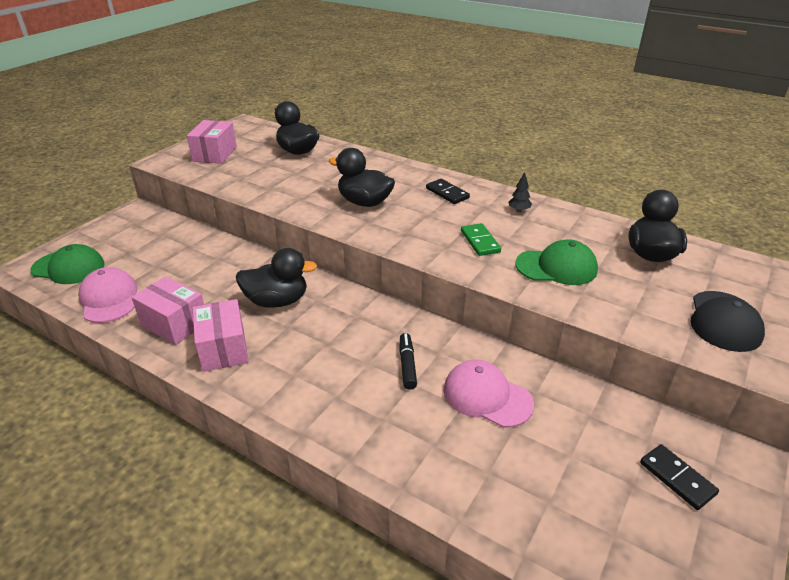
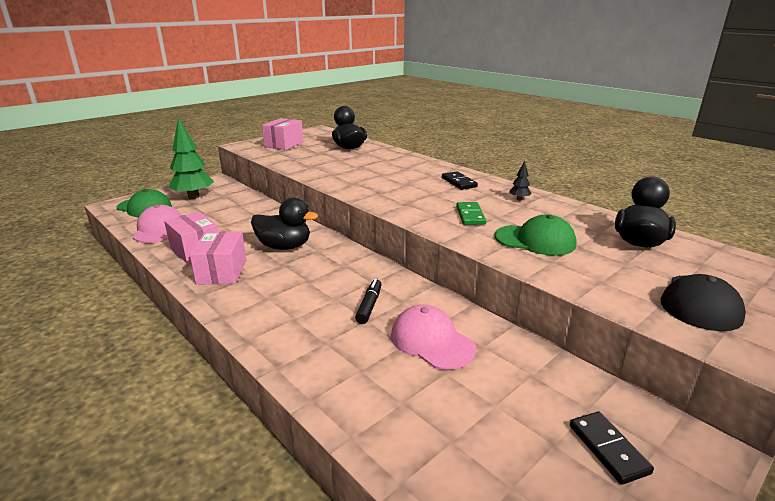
camera: 15 degrees right, 10 degrees down
black duck [329,148,395,207] -> none
none -> green tree [168,117,214,199]

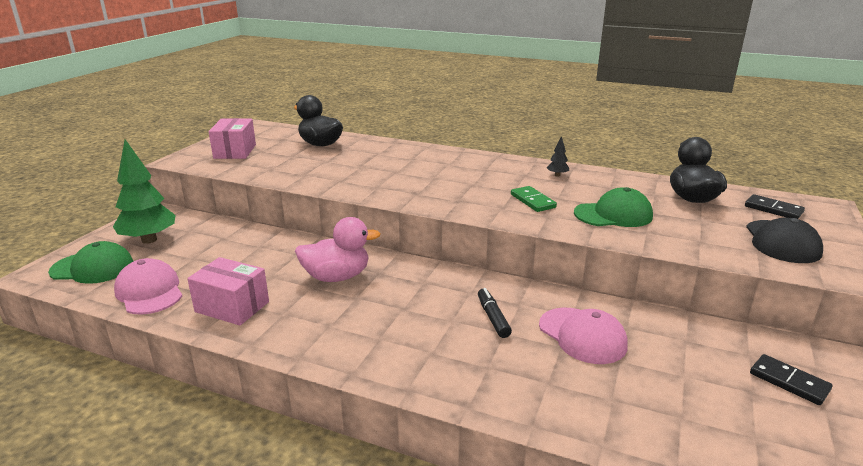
camera: 25 degrees left, 0 degrees up
pink box [190,231,246,285] -> none
black duck [251,198,318,250] -> pink duck [295,217,381,282]
pink cap [391,305,476,370] -> pink cap turned 150 degrees counterclockwise [539,308,628,364]
black domino [442,171,478,190] -> black domino moved to [745,194,805,219]

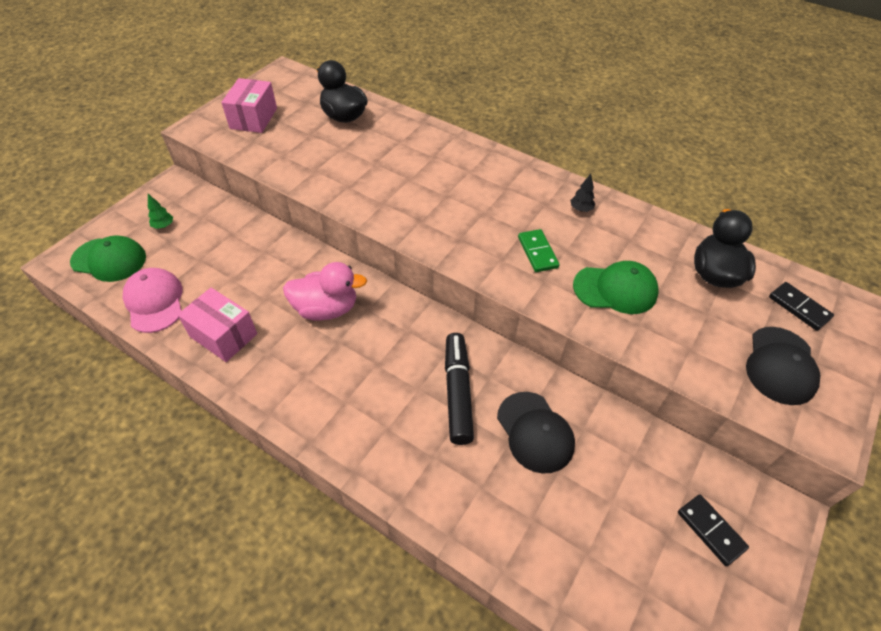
camera: 10 degrees right, 25 degrees up
green tree [113,139,176,244] -> green tree [148,194,173,229], size x0.41
black marker [478,288,512,338] -> black marker [445,333,474,445], size x1.71
pink cap [539,308,628,364] -> black cap [497,392,575,474]

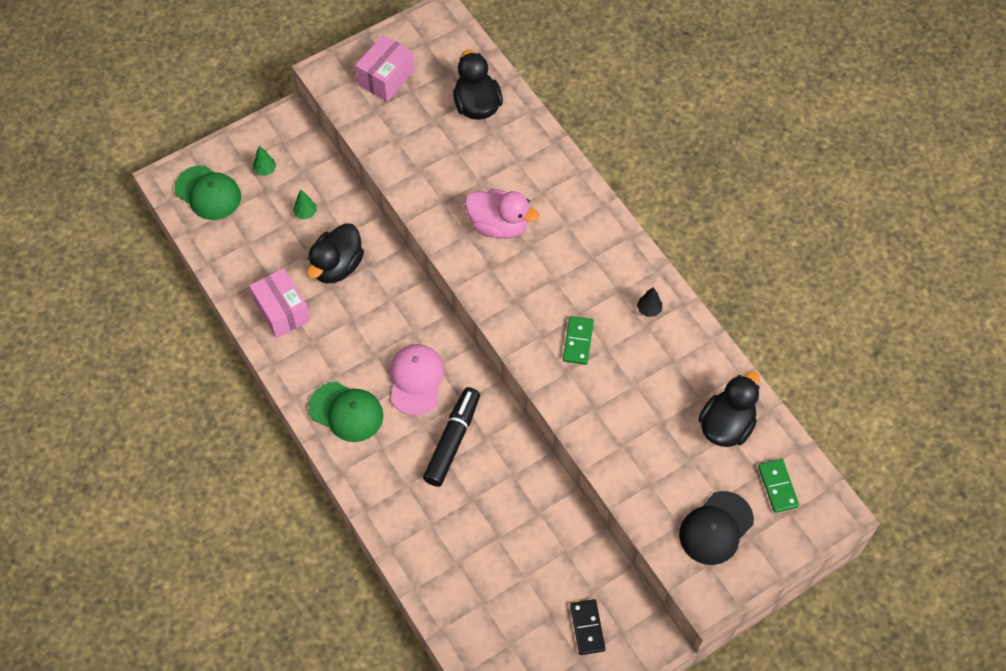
camera: 25 degrees right, 10 degrees up
pink cap [123,268,183,333] -> pink cap moved to [389,344,444,415]
pink duck [283,262,367,321] -> pink duck moved to [465,189,539,239]
black cap [497,392,575,474] -> none
green cap [573,261,659,314] -> green cap moved to [309,382,383,442]
black domino [769,282,834,331] -> green domino [758,459,799,513]
none -> green tree [293,190,317,219]
none -> black duck [307,223,364,284]

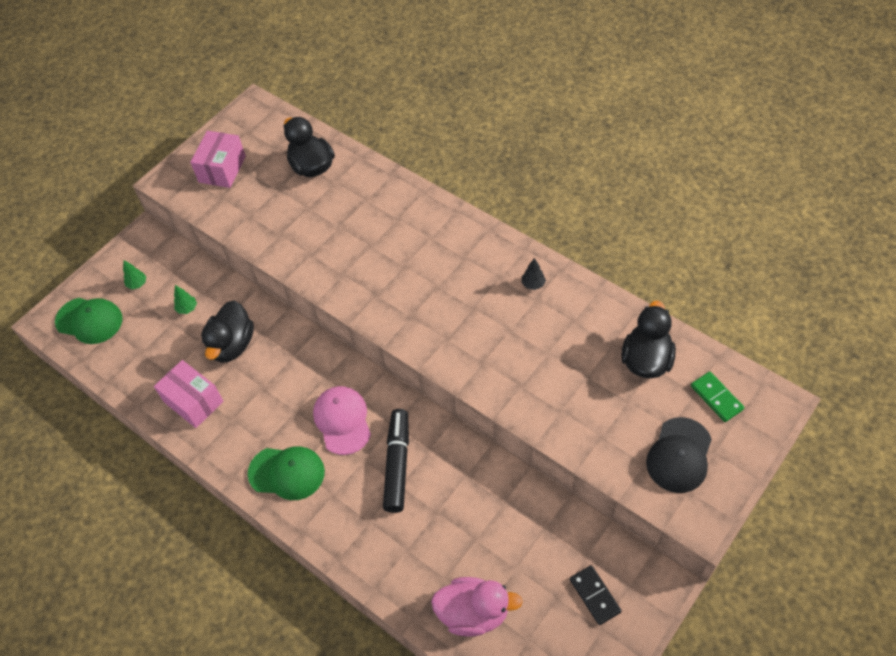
camera: 15 degrees left, 5 degrees down
pink duck [465,189,539,239] -> pink duck moved to [431,577,523,637]
green domino [563,316,594,365] -> none

